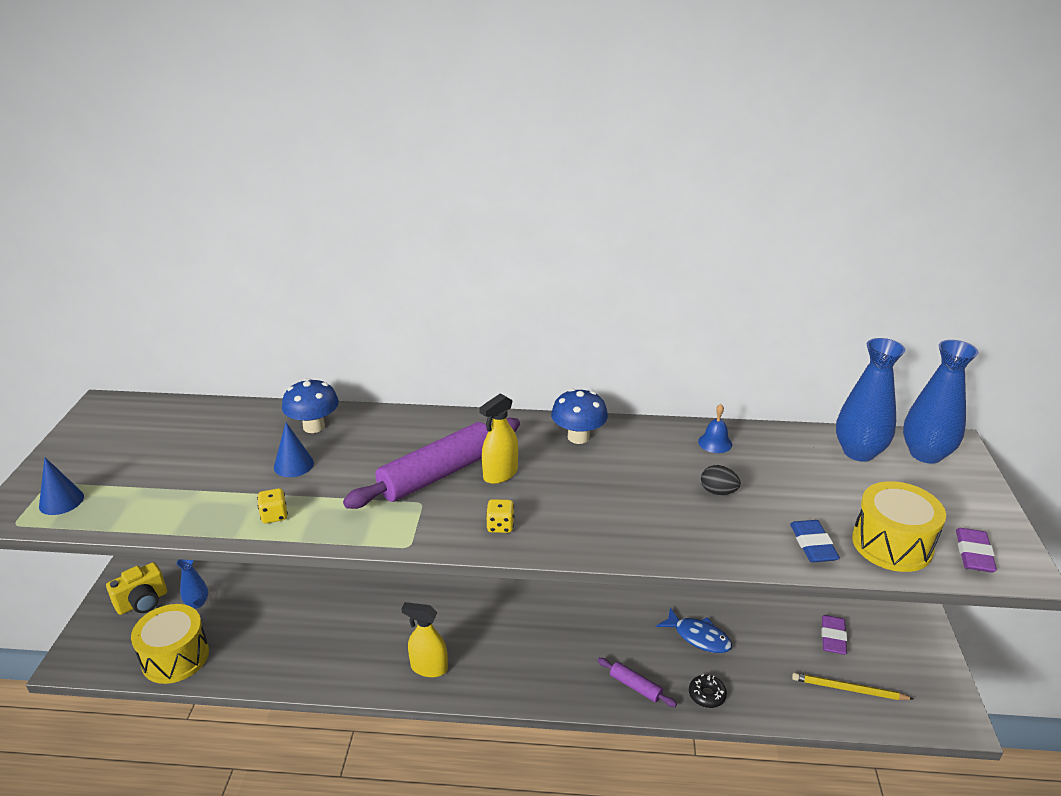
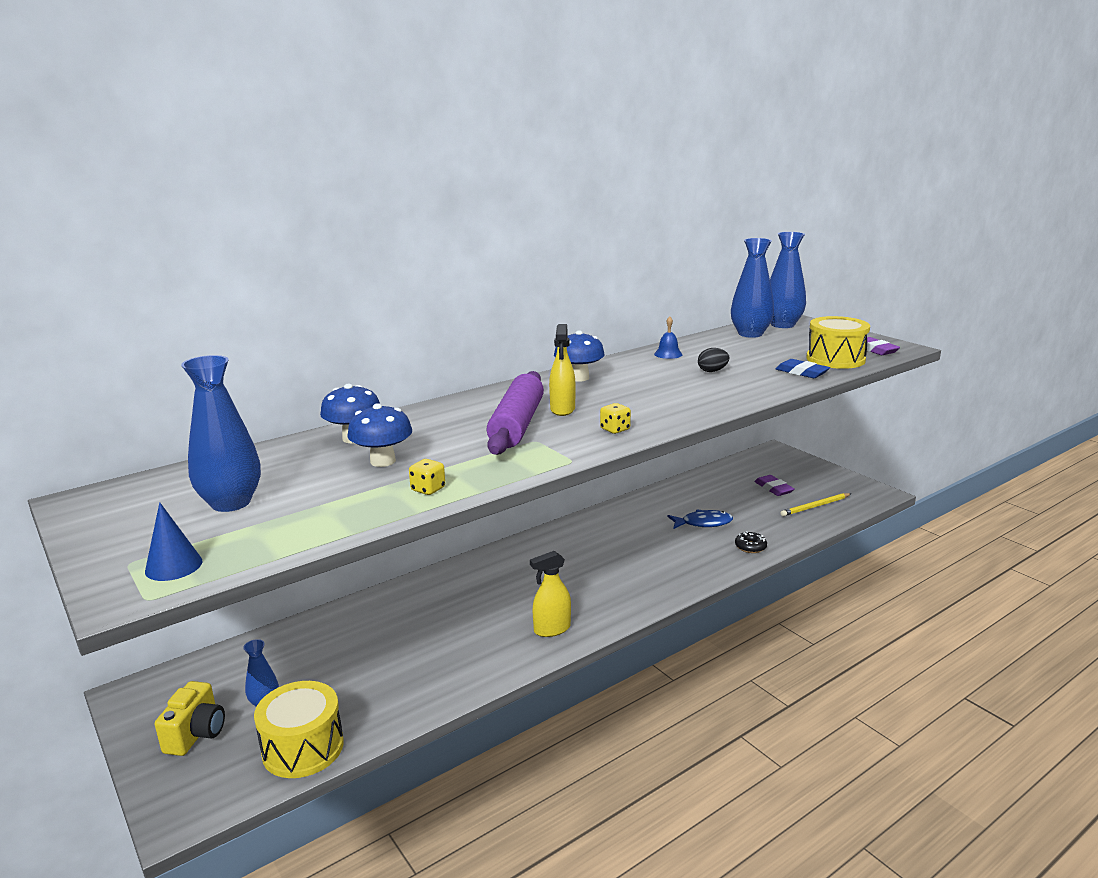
camera: 40 degrees left, 10 degrees down
blue cone [274,422,314,477] -> blue mushroom [347,403,412,467]
purple rolling pin [597,658,677,707] -> none
none -> blue vase [181,355,261,512]

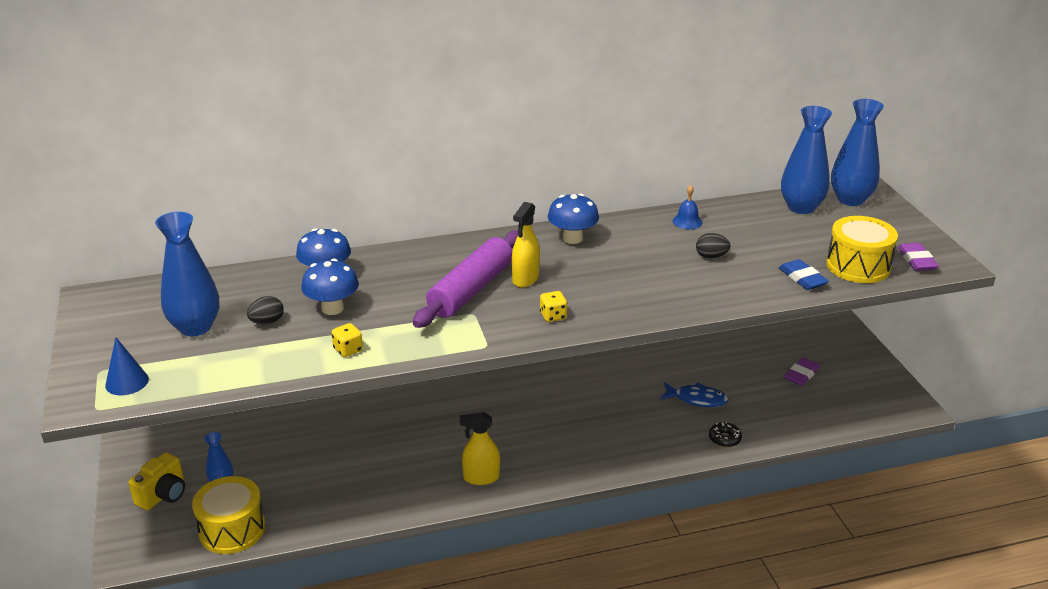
camera: 20 degrees right, 10 degrees up
purple eraser [754,475,794,496] -> purple eraser turned 45 degrees clockwise [784,357,820,386]
yellow pencil [780,493,851,516] -> none
none -> black egg [247,296,284,324]

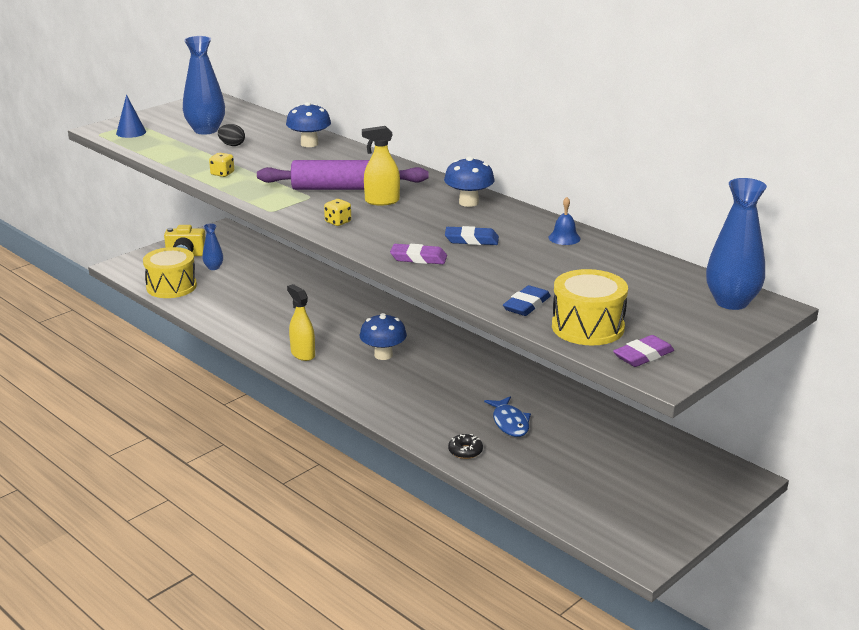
camera: 60 degrees right, 5 degrees down
blue mushroom [301,259,359,315] -> blue mushroom moved to [360,313,407,360]
black egg [696,233,731,258] -> none
blue vase [781,106,832,214] -> none
purple eraser [784,357,820,386] -> purple eraser moved to [390,244,447,264]
none -> blue eraser [445,226,499,245]

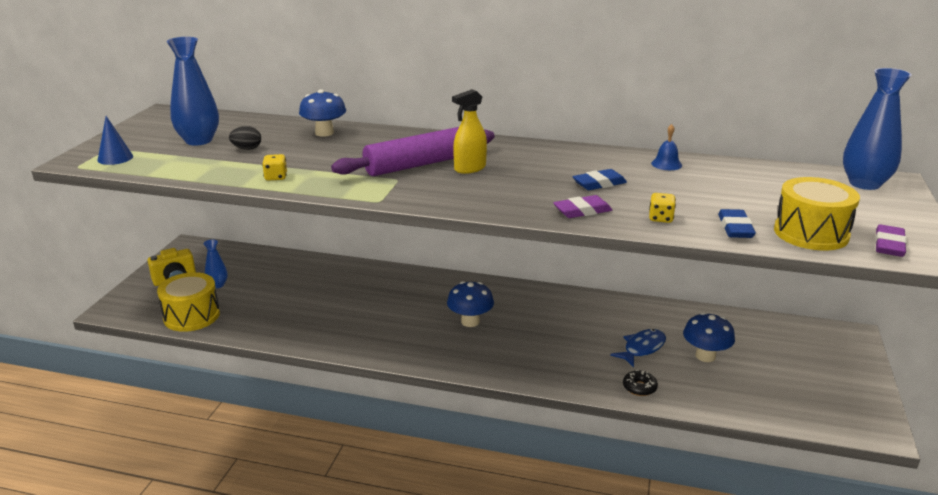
camera: 30 degrees left, 0 degrees up
yellow spray bottle [287,284,315,361] -> none
yellow dice [324,199,351,226] -> yellow dice moved to [649,193,676,223]
blue mushroom [444,156,495,207] -> blue mushroom moved to [683,312,735,362]
blue fish [484,396,531,437] -> blue fish turned 90 degrees counterclockwise [610,329,666,367]

